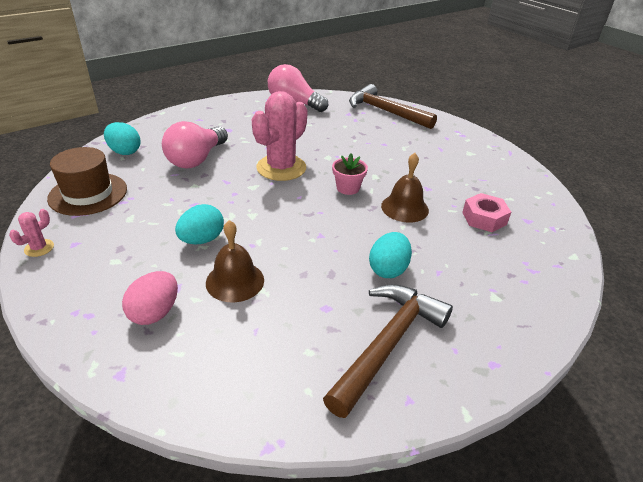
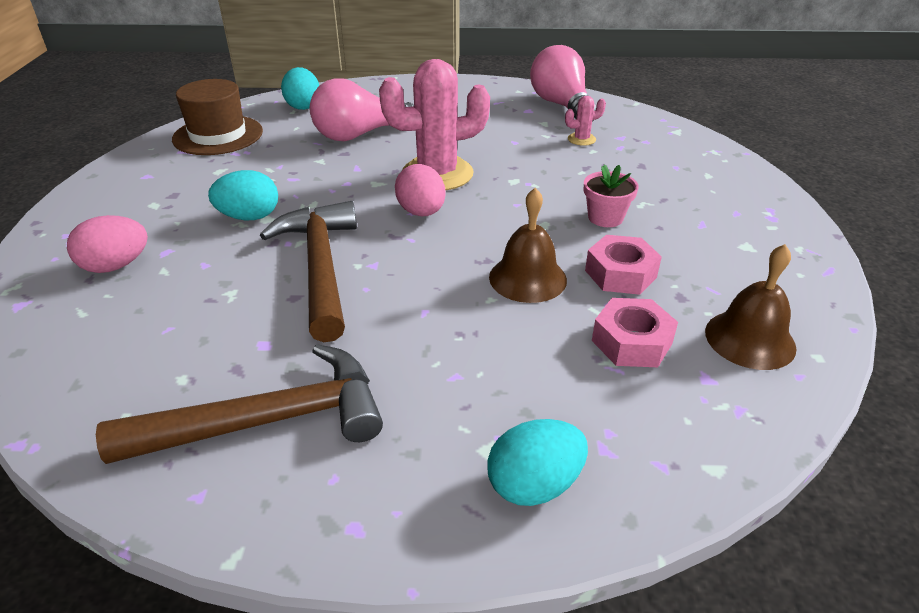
camera: 40 degrees right, 0 degrees up
pink cactus [9,209,54,257] -> pink cactus moved to [565,96,606,146]
brown bell [206,220,264,303] -> brown bell moved to [705,244,797,370]
pink flower pot [332,153,368,195] -> pink flower pot moved to [584,164,639,227]
brown hammer [349,84,437,129] -> brown hammer moved to [260,201,357,342]
turquoise egg [369,232,412,278] -> turquoise egg moved to [487,419,588,506]
none -> pink egg [395,164,446,216]
none -> pink nut [585,235,662,295]

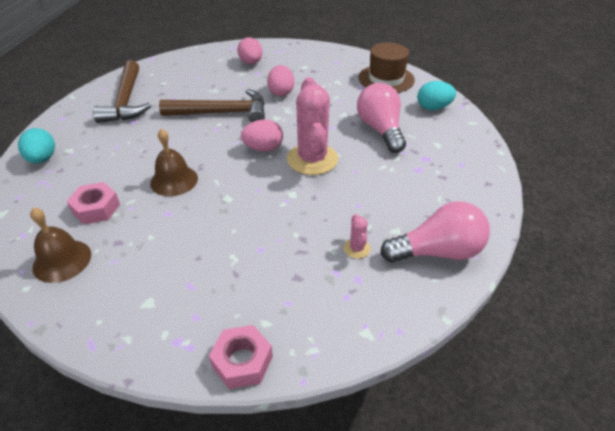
camera: 100 degrees right, 5 degrees up
turquoise egg [208,170,278,220] -> pink egg [267,65,294,97]
pink flower pot [584,164,639,227] -> none
pink nut [585,235,662,295] -> pink nut moved to [209,325,273,389]

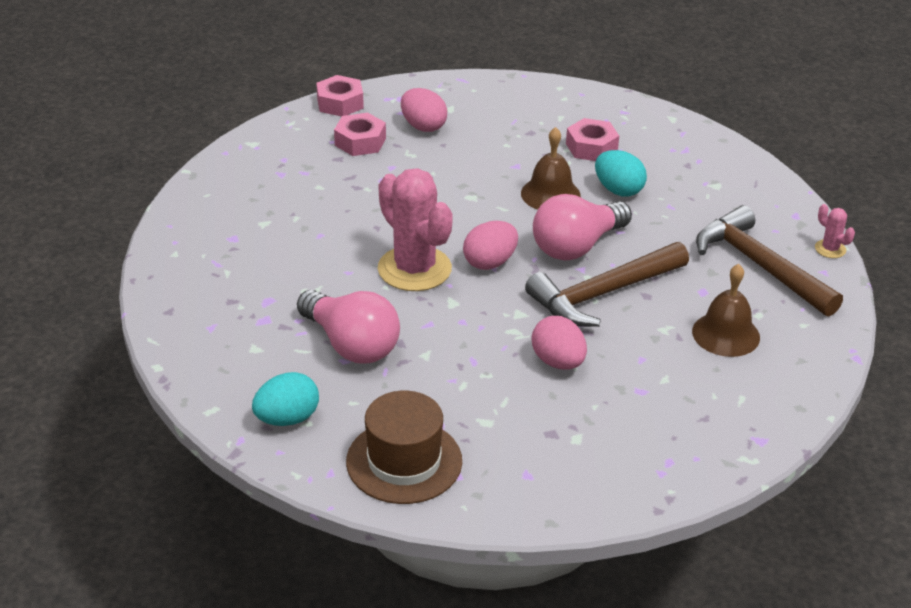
camera: 150 degrees right, 5 degrees down
turquoise egg [18,128,55,163] -> turquoise egg moved to [595,150,647,197]
brown bell [30,208,91,283] -> brown bell moved to [692,264,760,357]
pink egg [237,37,262,64] -> pink egg moved to [401,88,447,132]
pink cactus [344,214,371,259] -> pink cactus moved to [815,204,855,258]
pink light bulb [380,201,490,263] -> pink light bulb moved to [533,194,632,260]
none -> pink nut [334,113,386,156]

